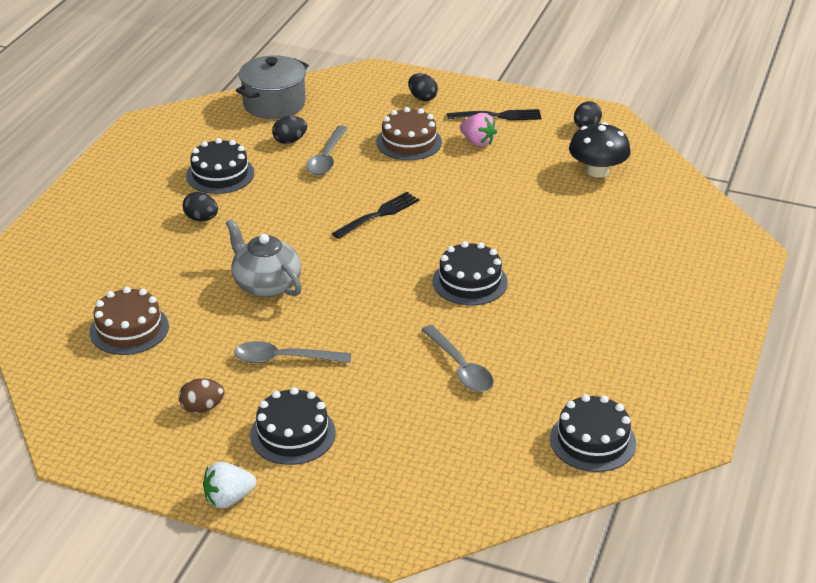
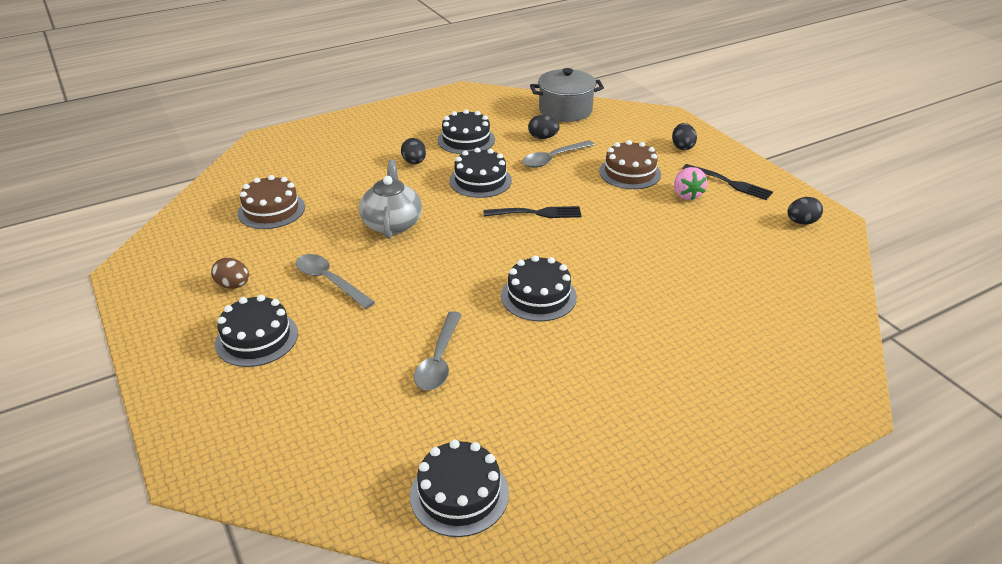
camera: 40 degrees right, 0 degrees up
white strawberry [203,462,257,509] -> none
black mushroom [569,122,631,178] -> none
none -> black cake [449,148,512,198]

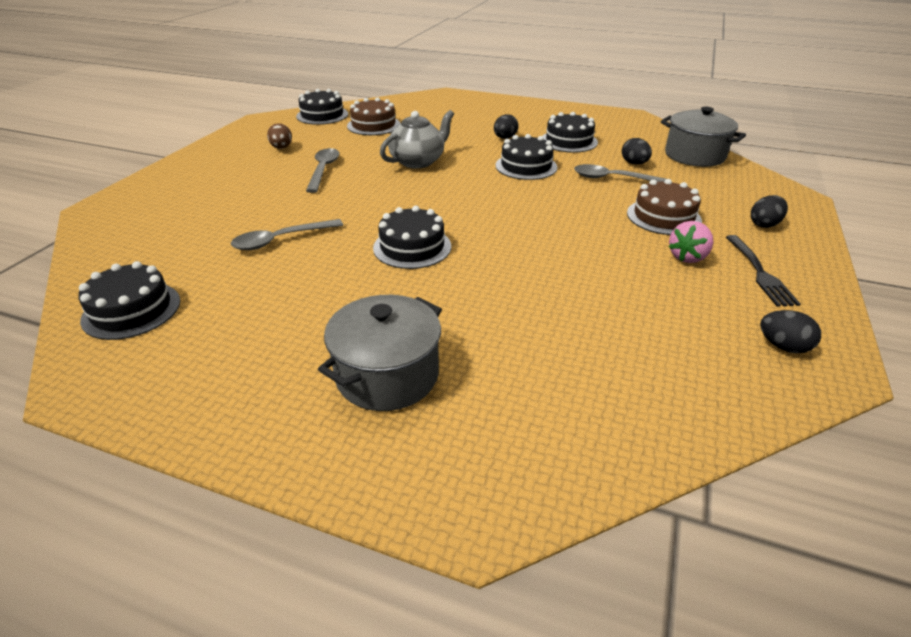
camera: 50 degrees right, 0 degrees up
black cake [215,295,298,367] -> black cake moved to [296,89,348,125]
black fork [484,206,582,218] -> none
none -> grey pot [318,295,442,411]

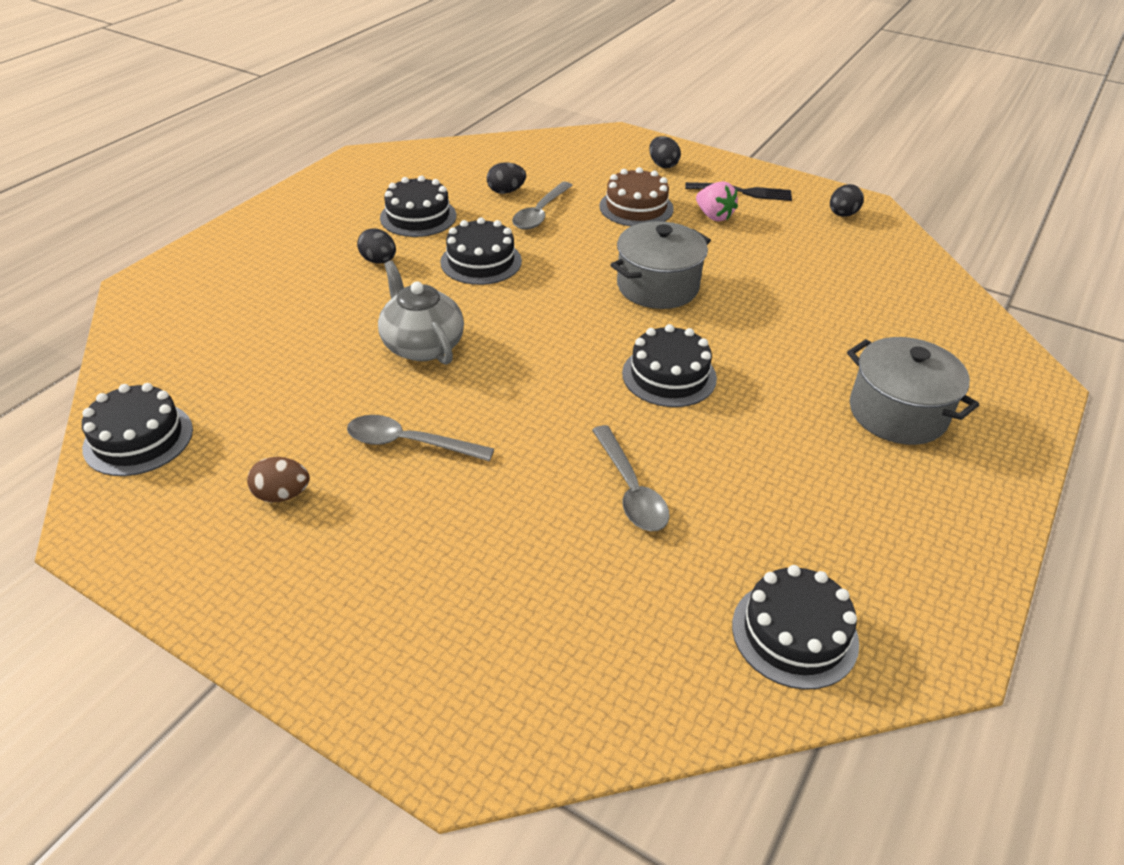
camera: 80 degrees left, 5 degrees up
brown cake [347,97,400,135] -> none
grey pot [661,107,746,167] -> grey pot moved to [610,221,711,309]

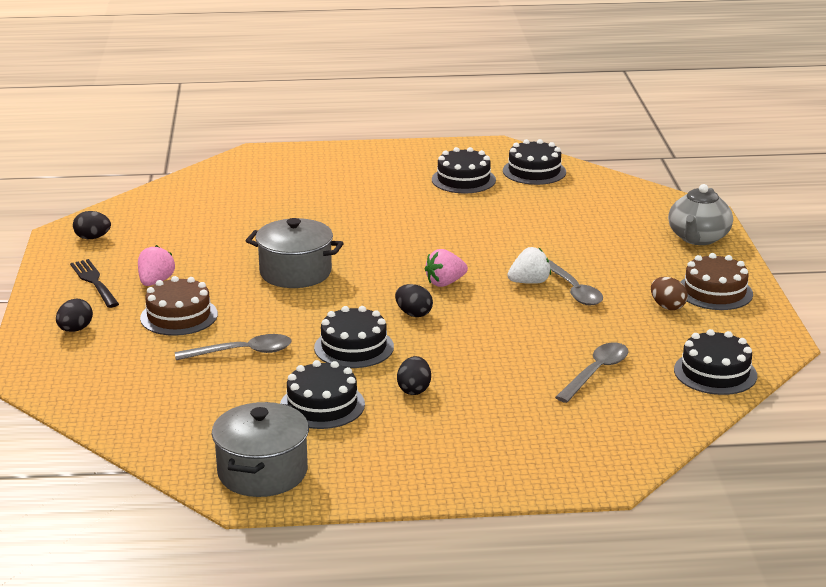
camera: 125 degrees left, 15 degrees down
grey teapot [378,261,464,365] -> grey teapot moved to [668,184,733,245]
black egg [487,162,526,194] -> black egg moved to [395,284,433,317]
grey spoon [592,425,670,531] -> grey spoon moved to [555,343,628,403]
black cake [622,324,717,407] -> black cake moved to [432,147,496,193]
grey pot [847,337,979,445] -> grey pot moved to [212,402,309,497]
none -> pink strawberry [425,249,468,287]
none -> white strawberry [507,247,551,284]
none -> brown cake [681,253,753,310]

